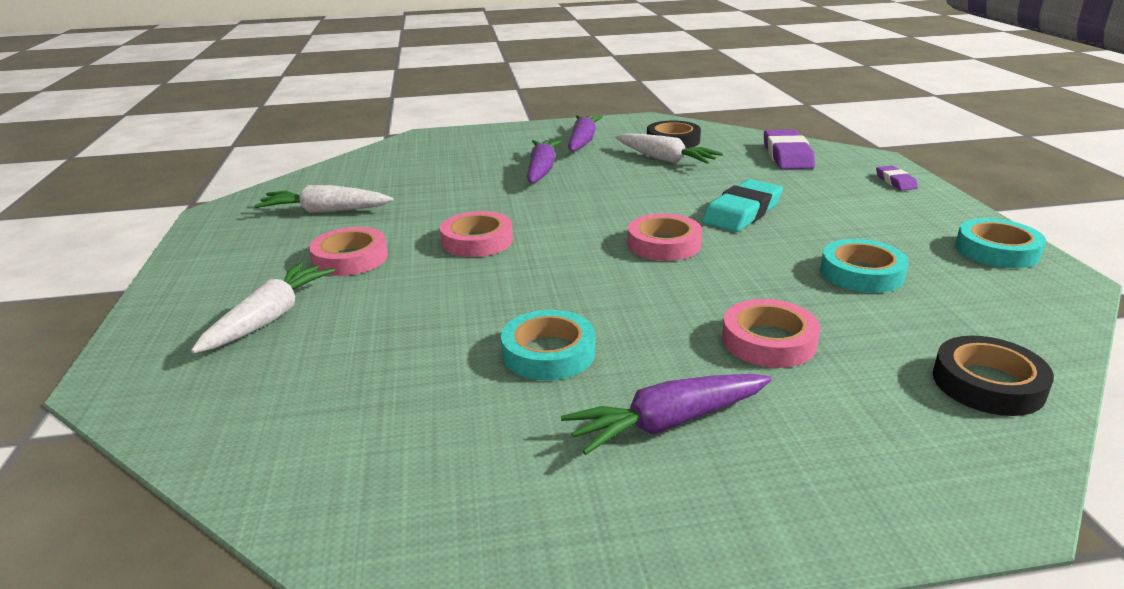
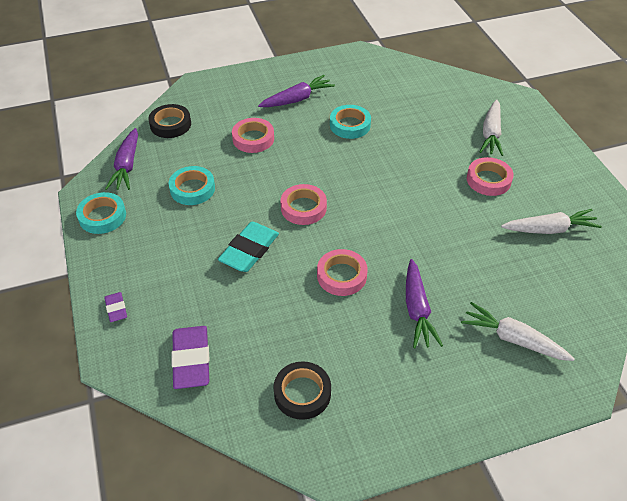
camera: 170 degrees right, 20 degrees up
pink tape [440,211,513,257] -> pink tape moved to [317,249,368,296]
purple carrot [568,115,603,151] -> purple carrot moved to [105,128,138,190]
white carrot [615,133,723,164] -> white carrot moved to [461,302,575,361]

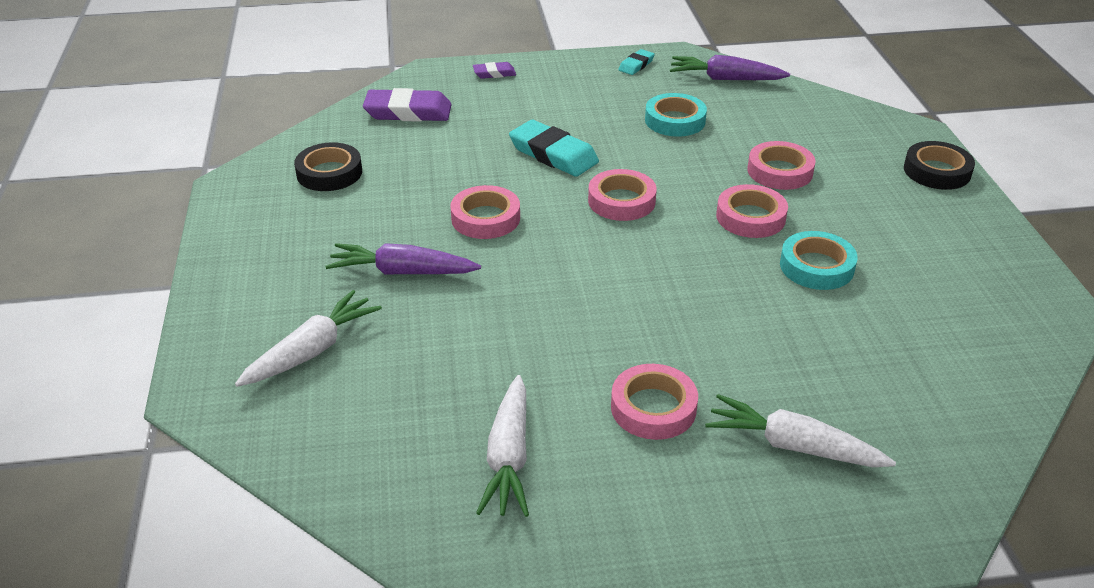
camera: 100 degrees right, 10 degrees down
turquoise tape [76,192,126,234] -> turquoise eraser [618,49,655,75]
black tape [148,104,191,138] -> black tape moved to [904,141,975,190]
purple carrot [258,75,335,107] -> none
none -> pink tape [716,184,788,238]

